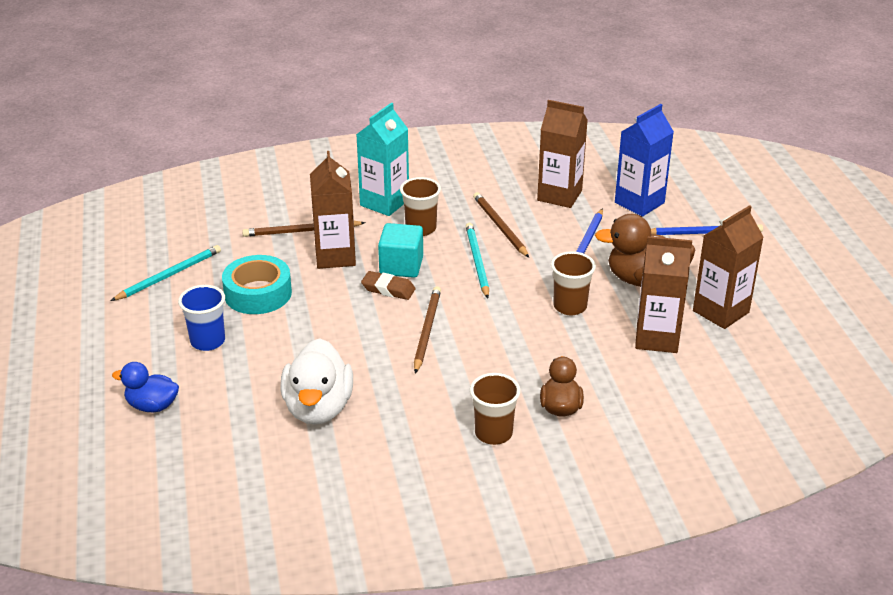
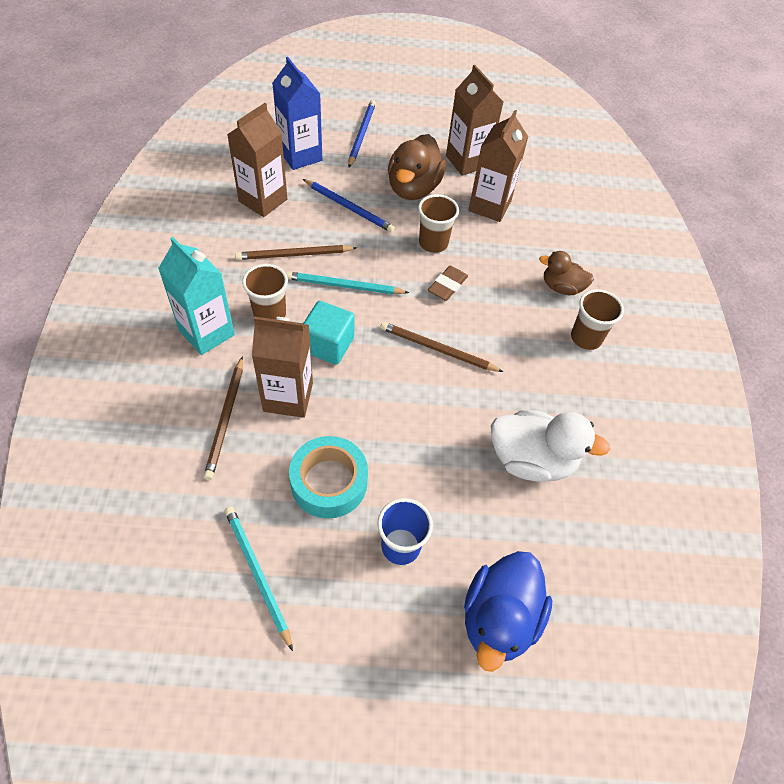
camera: 80 degrees left, 20 degrees up
blue duck [112,362,179,412] -> blue duck [464,551,552,672], size x1.66
brown eraser [361,271,416,300] -> brown eraser moved to [428,266,468,301]

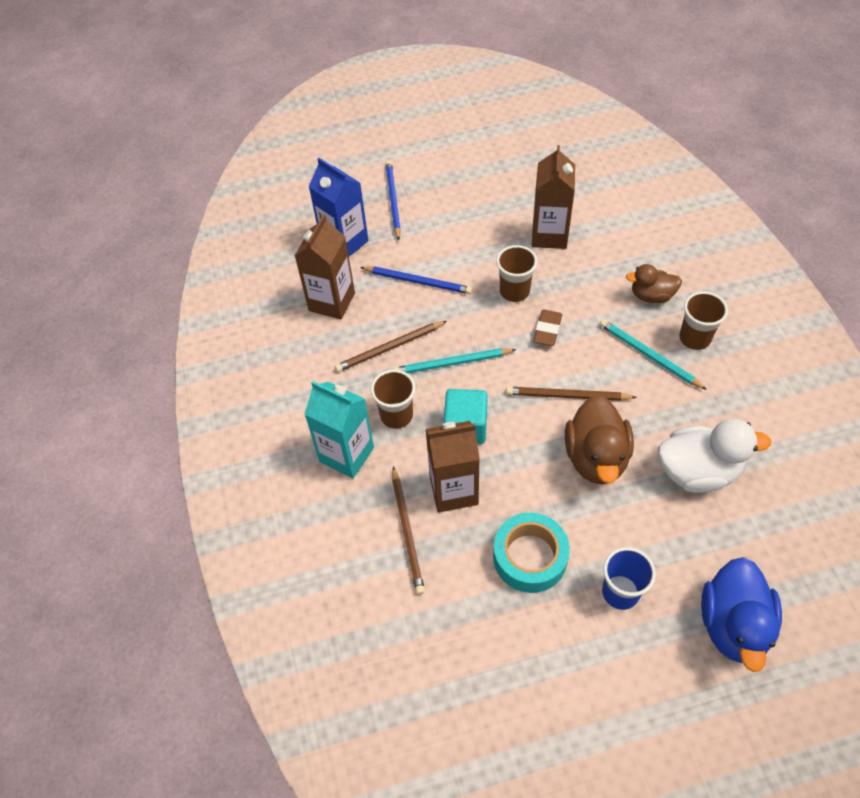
camera: 10 degrees left, 0 degrees up
turquoise pencil [225,506,293,651] -> turquoise pencil moved to [600,319,707,390]
brown duck [388,134,446,200] -> brown duck moved to [565,395,634,485]
brown carton [446,65,503,175] -> none

